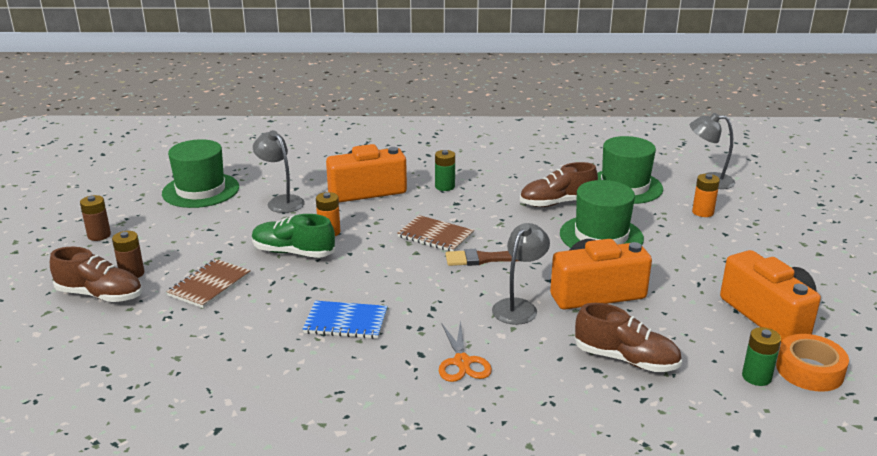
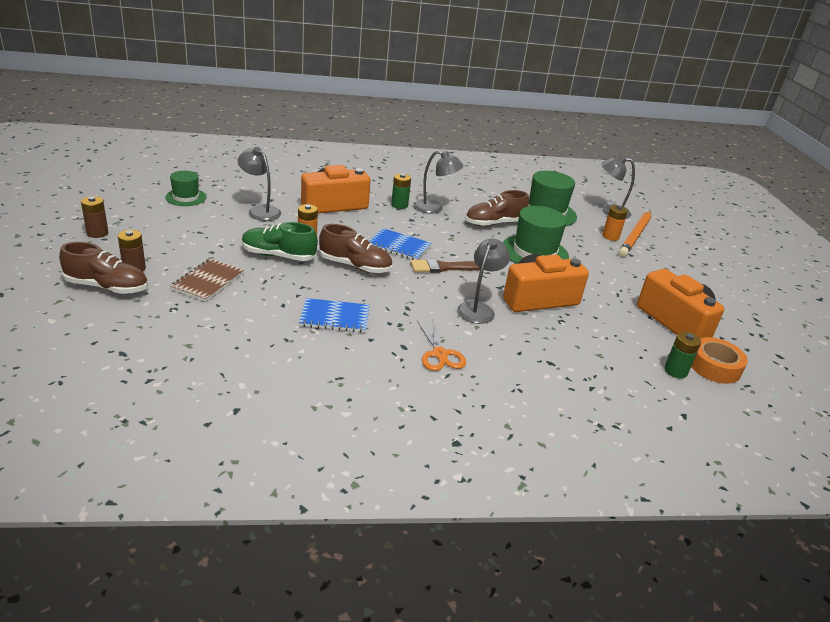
camera: 10 degrees left, 5 degrees up
green hat [162,139,239,208] -> green hat [165,171,207,206], size x0.59
brown notebook [397,215,474,251] -> blue notebook [369,228,431,260]
brown shoe [575,303,682,372] -> brown shoe moved to [319,224,392,273]
none -> grey lamp [413,150,463,214]
none -> orange pencil [619,211,651,257]

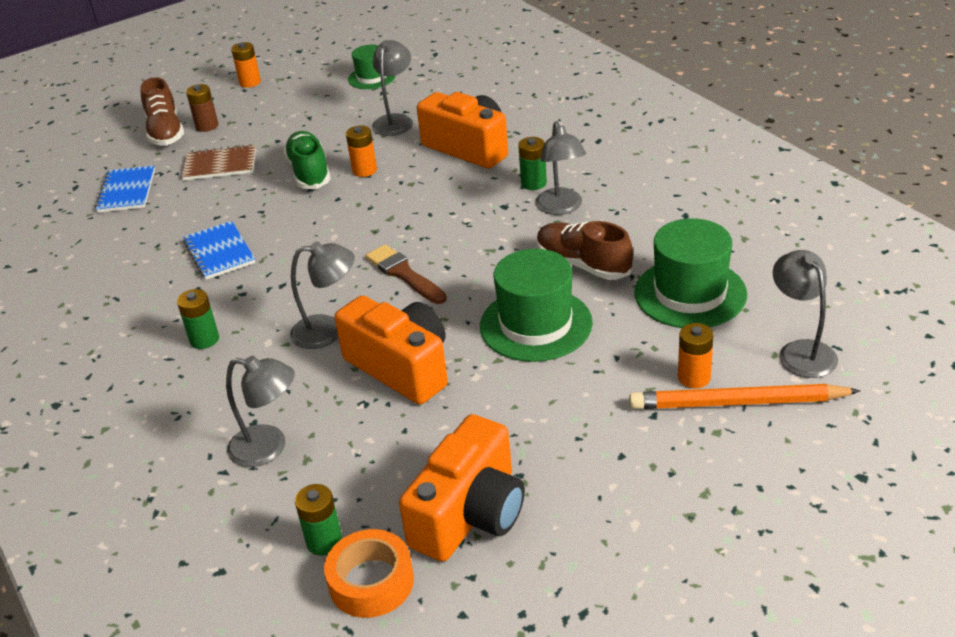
camera: 70 degrees right, 5 degrees up
brown battery [81,196,108,238] -> orange battery [231,42,261,88]
brown shoe [319,224,392,273] -> none
blue notebook [369,228,431,260] -> blue notebook moved to [95,165,155,213]
orange scissors [417,320,466,371] -> green battery [177,289,219,349]
none -> grey lamp [226,356,295,467]

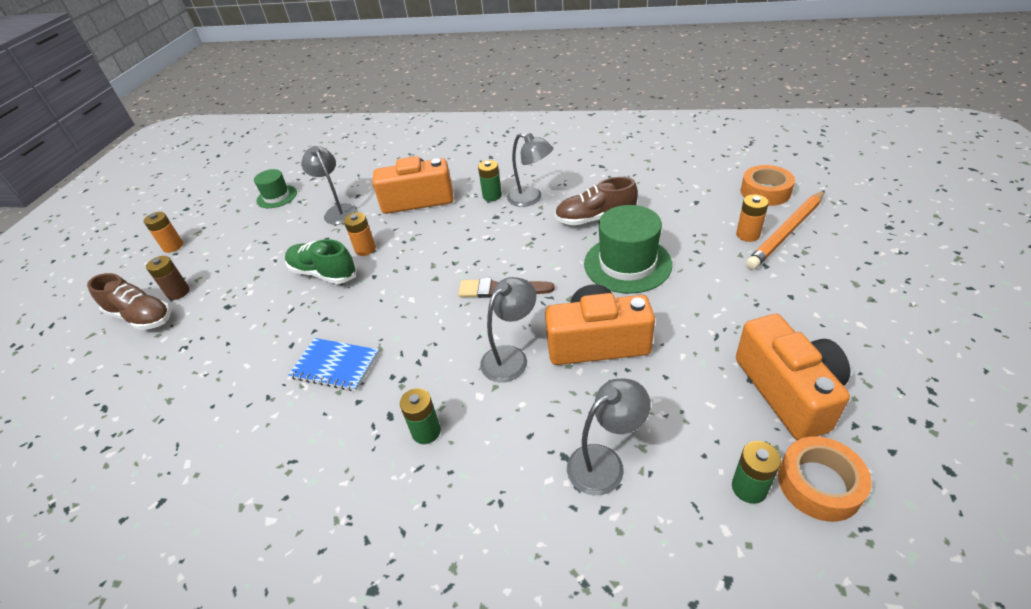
camera: 45 degrees left, 5 degrees up
blue notebook [95,165,155,213] -> none
brown notebook [182,144,256,181] -> none
green hat [634,218,747,328] -> none
grey lamp [773,250,838,378] -> orange tape [741,165,795,206]

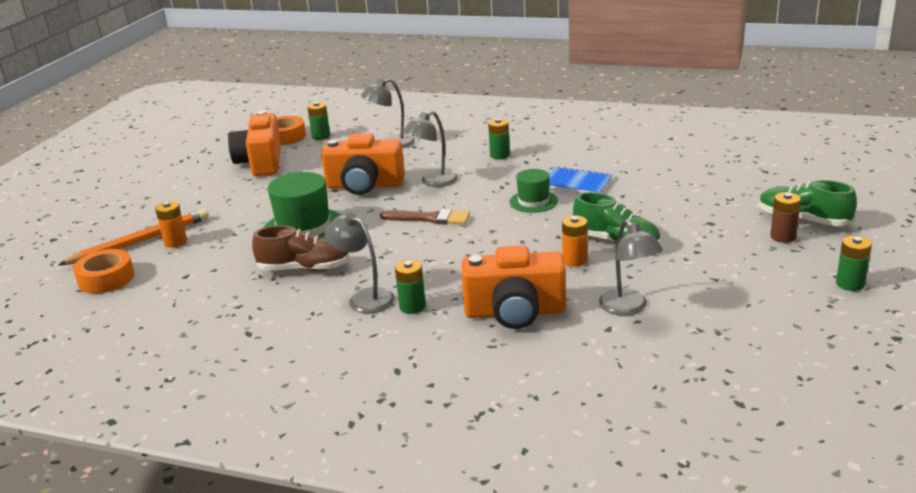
camera: 175 degrees left, 15 degrees down
brown shoe [87,273,171,330] -> green shoe [759,180,857,226]
orange battery [144,212,183,253] -> green battery [836,236,872,291]
green hat [254,169,297,208] -> green hat moved to [510,169,558,213]

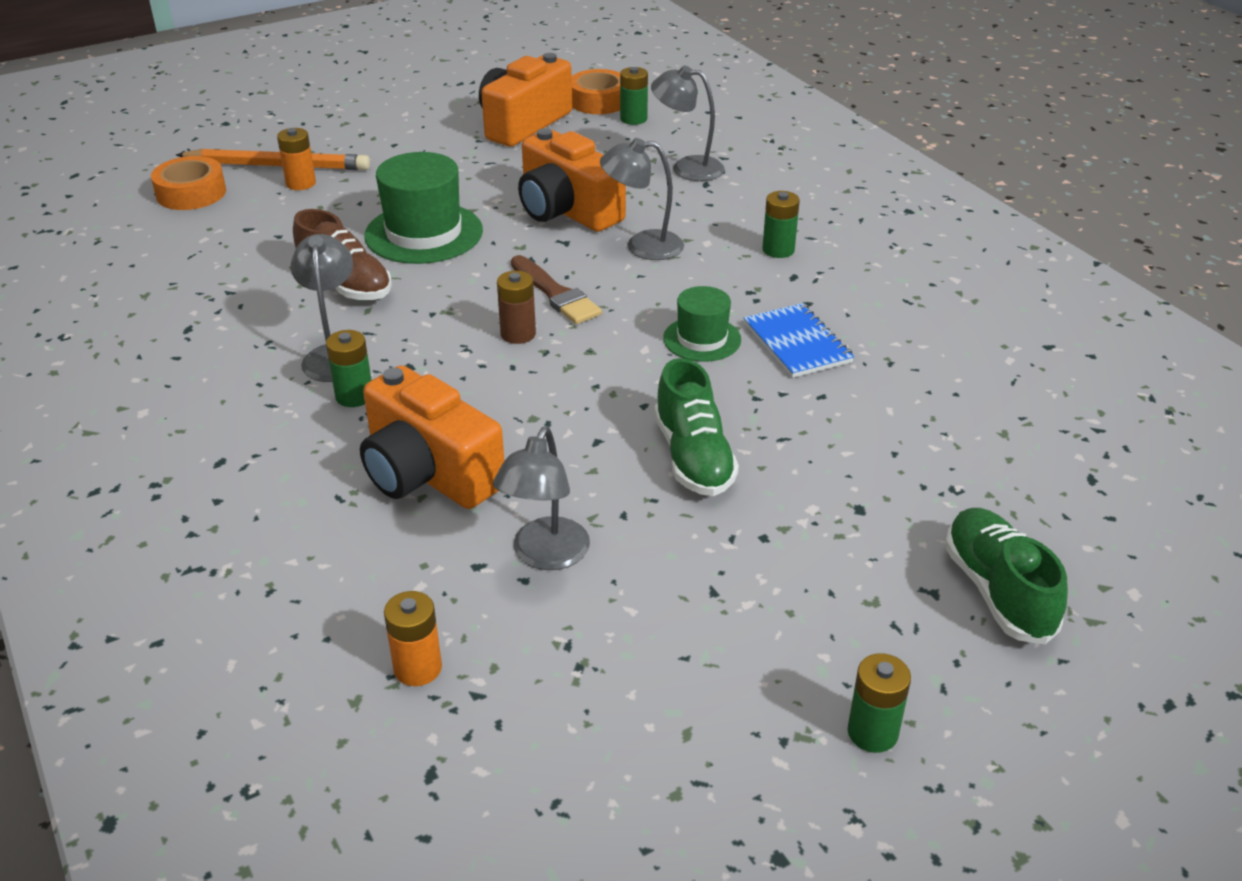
camera: 40 degrees right, 10 degrees up
orange battery [562,215,588,267] -> orange battery moved to [384,591,442,686]
brown battery [770,192,801,243] -> brown battery moved to [497,271,536,344]

